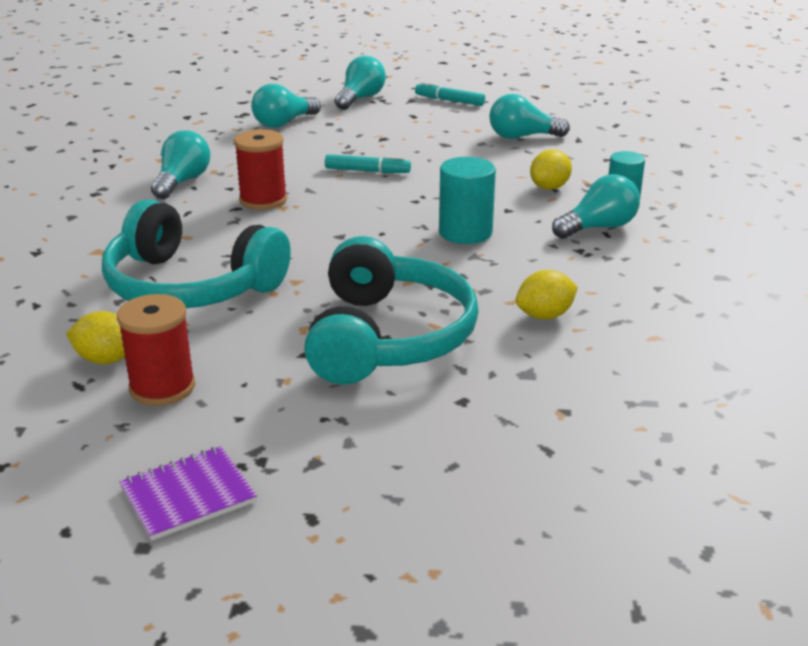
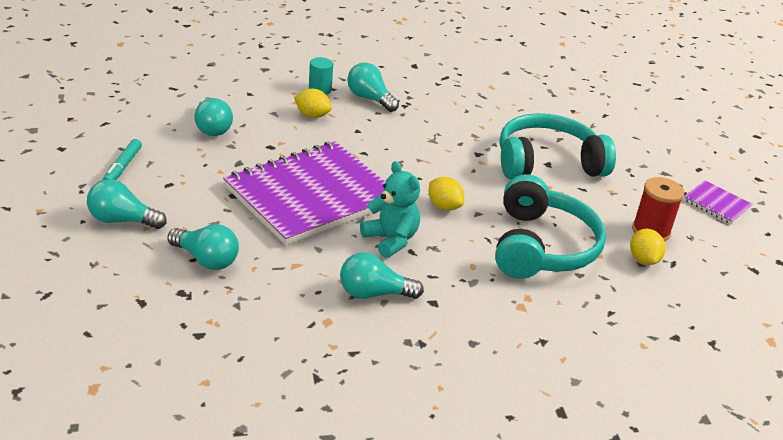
camera: 110 degrees left, 5 degrees up
red spool [234,129,287,210] -> turquoise teddy bear [360,161,420,258]
turquoise marker [325,154,411,173] -> purple notebook [223,141,386,245]
turquoise cylinder [439,157,496,244] -> none
yellow lemon [516,270,578,320] -> yellow lemon moved to [429,177,464,210]

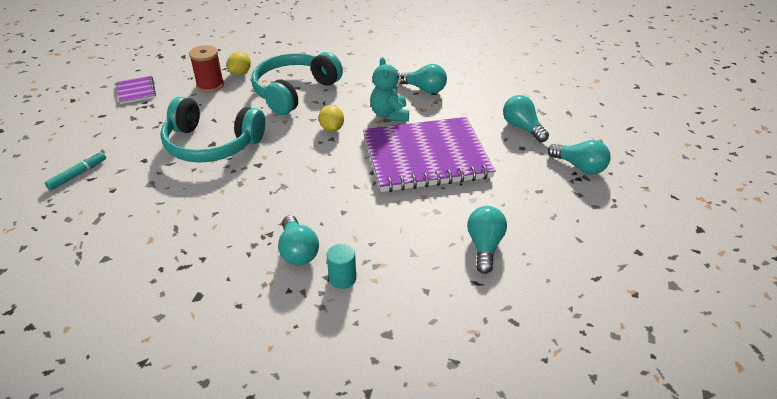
camera: 150 degrees left, 5 degrees up
turquoise marker [103,139,142,180] -> turquoise marker moved to [45,152,106,191]
yellow lemon [294,89,332,118] -> none

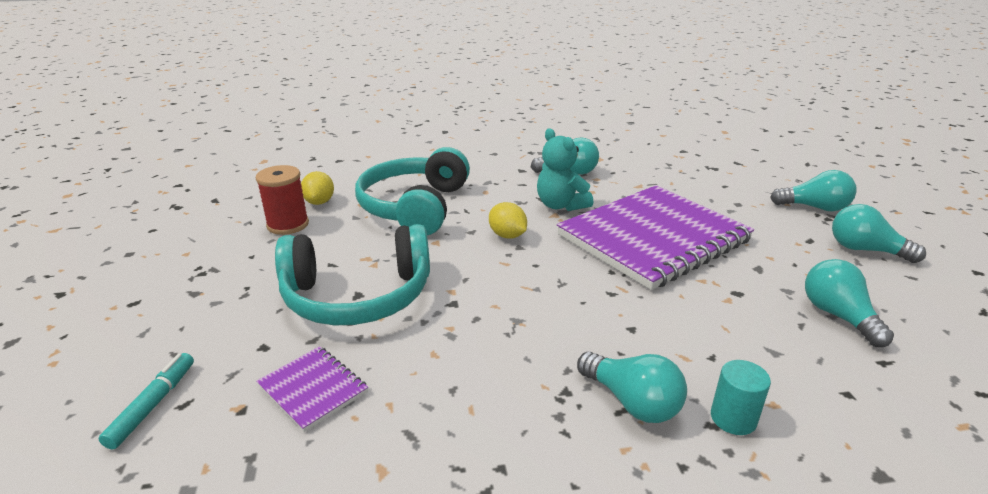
camera: 25 degrees left, 10 degrees down
purple notebook [117,76,156,104] -> purple notebook moved to [256,346,368,432]
turquoise light bulb [503,95,549,142] -> turquoise light bulb moved to [832,204,926,263]

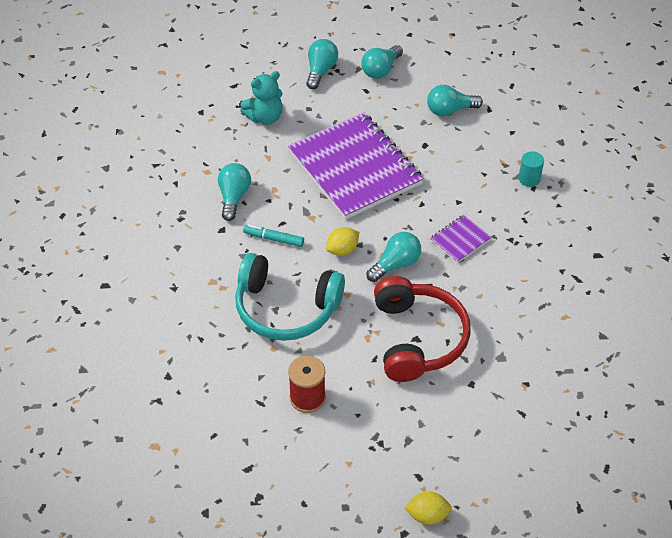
camera: 85 degrees left, 20 degrees up
turquoise marker [98,353,194,449] -> turquoise marker moved to [243,225,304,247]
purple notebook [256,346,368,432] -> purple notebook moved to [430,215,492,263]
turquoise headphones [275,224,430,325] -> red headphones [374,276,471,382]
yellow lemon [301,171,334,205] -> yellow lemon moved to [404,491,452,525]
turquoise teddy bear [537,129,593,211] -> turquoise teddy bear moved to [240,71,283,125]
turquoise light bulb [577,352,687,423] -> turquoise light bulb moved to [366,232,421,282]

